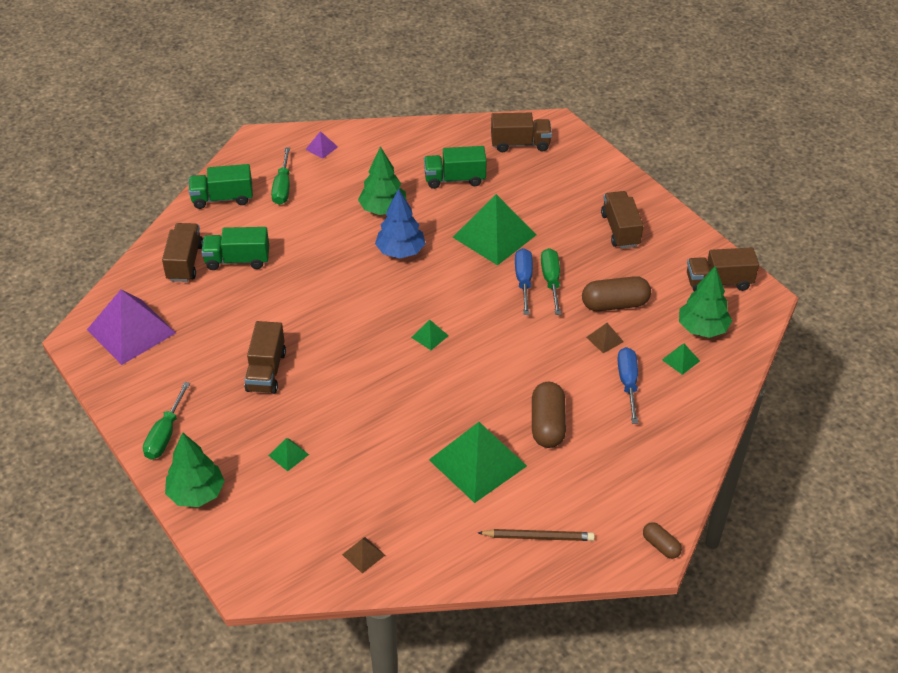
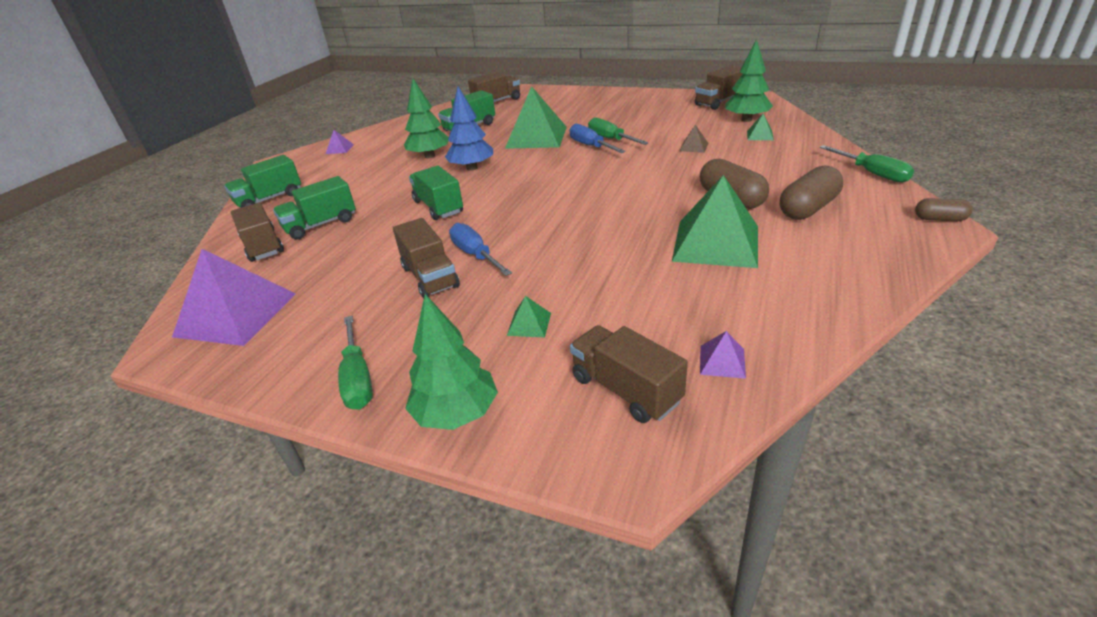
camera: 30 degrees left, 10 degrees down
green screwdriver [271,147,290,205] -> green screwdriver moved to [820,145,914,183]
brown pyramid [342,537,385,573] -> purple pyramid [700,331,746,379]
green pyramid [411,320,449,350] -> none
brown pencil [478,529,595,541] -> none
brown capsule [582,276,651,311] -> brown capsule moved to [780,165,843,220]
brown truck [601,191,643,248] -> brown truck moved to [570,325,688,423]
blue screwdriver [617,347,638,424] -> blue screwdriver moved to [449,223,512,276]
none -> green truck [409,166,463,220]

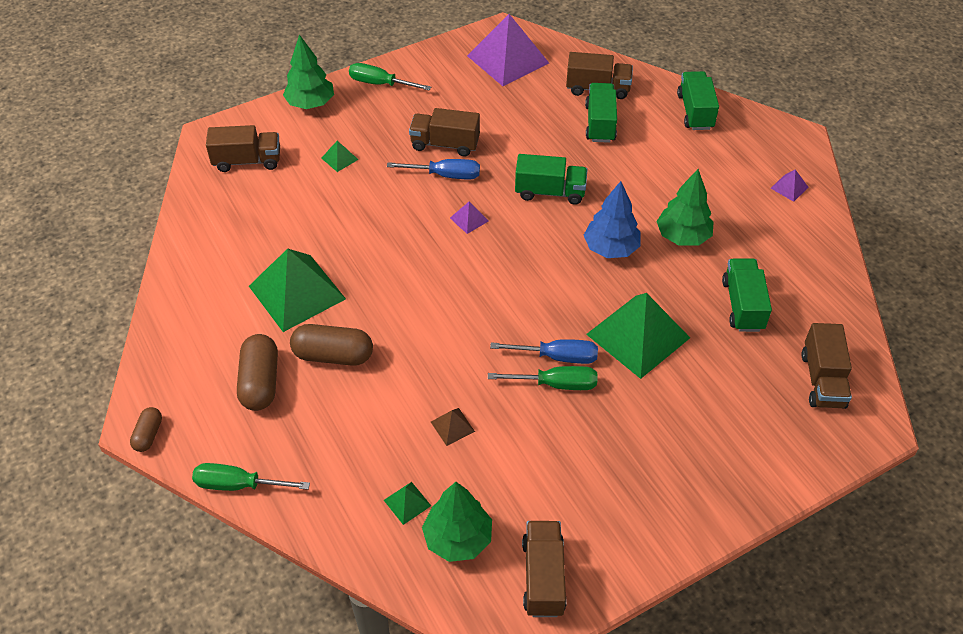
camera: 125 degrees right, 15 degrees up
purple pyramid [700,331,746,379] -> purple pyramid moved to [450,202,489,234]
brown capsule [915,198,973,221] -> brown capsule turned 45 degrees counterclockwise [130,407,162,452]

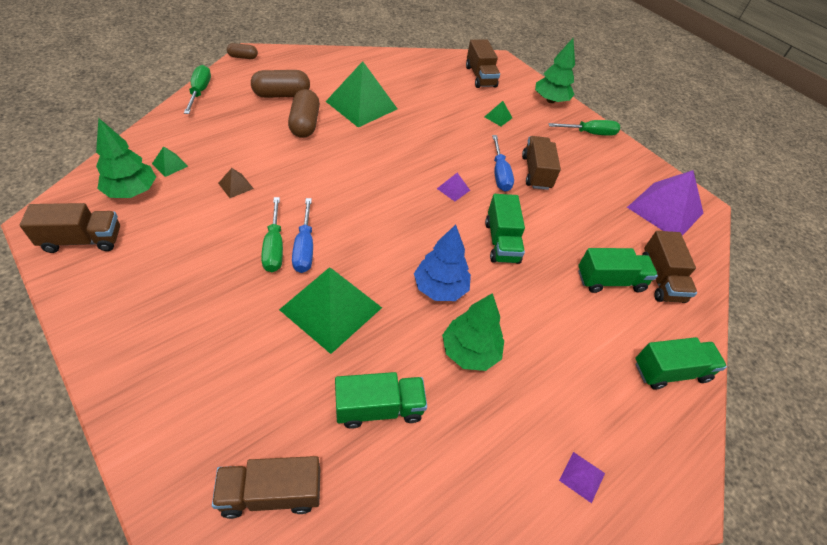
camera: 75 degrees right, 0 degrees up
green screwdriver [349,63,431,91] -> green screwdriver turned 75 degrees clockwise [548,120,620,136]

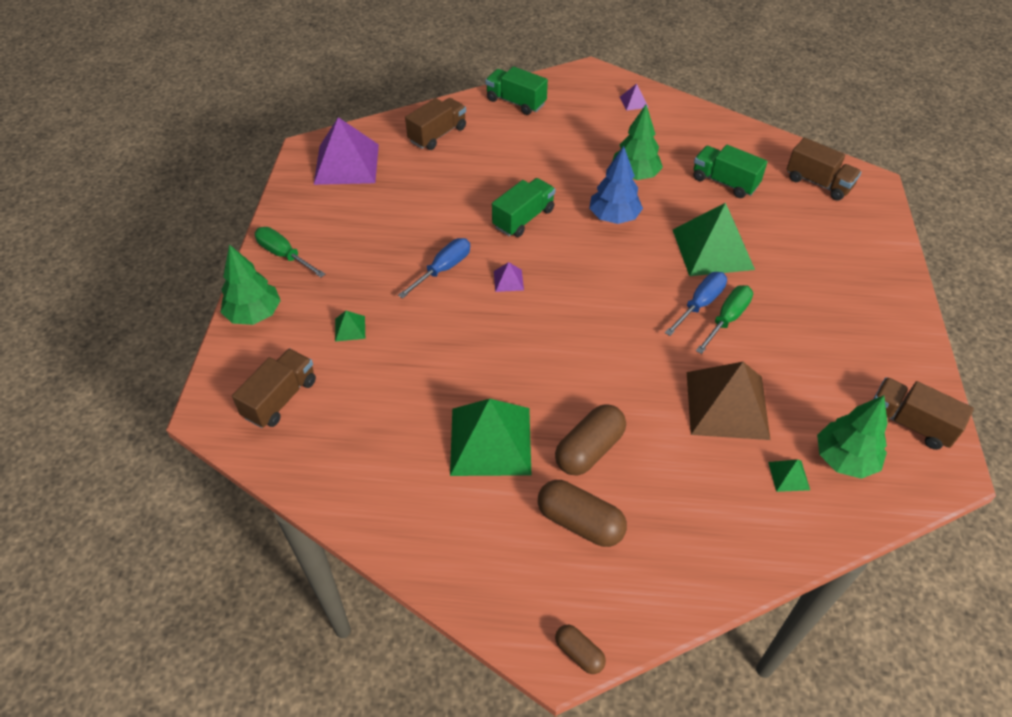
camera: 130 degrees left, 0 degrees up
green screwdriver [184,65,211,114] -> none
brown pyramid [218,168,254,198] -> brown pyramid [687,362,770,440], size x2.40
brown truck [522,136,561,190] -> none
green truck [578,248,658,293] -> none

